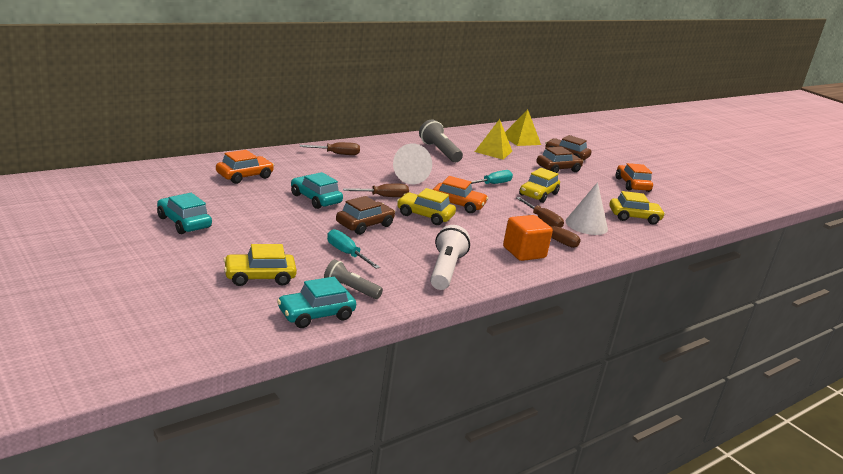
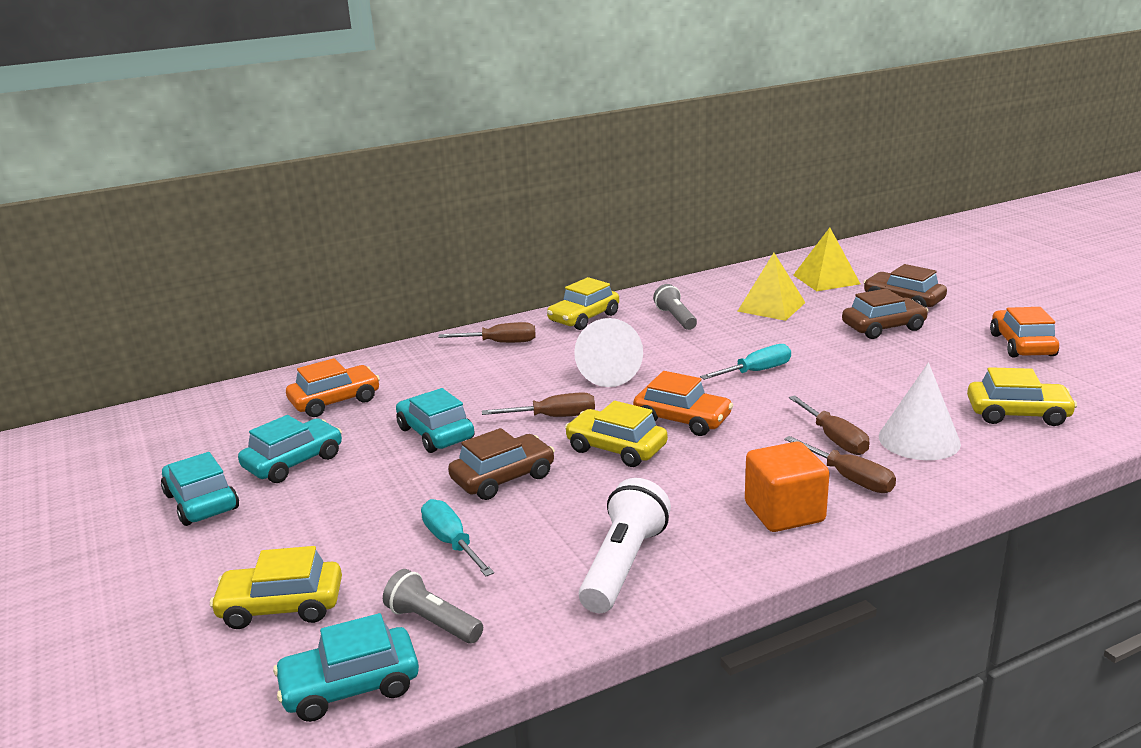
camera: 15 degrees right, 0 degrees up
grey flashlight [419,119,463,162] -> grey flashlight [653,284,697,330], size x0.65
yellow car [519,168,560,203] -> yellow car moved to [547,277,619,330]
none -> turquoise car [238,415,342,483]

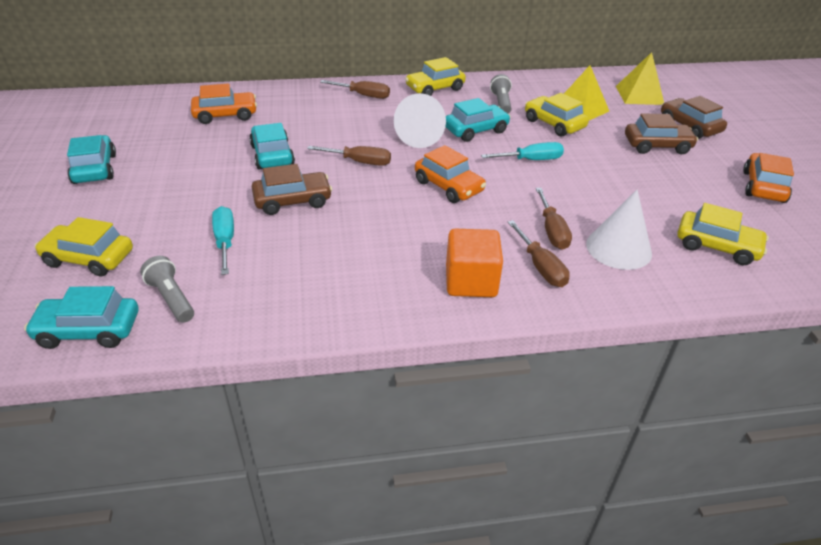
camera: 15 degrees right, 15 degrees up
turquoise car [238,415,342,483] -> turquoise car moved to [446,98,511,142]
yellow car [565,401,668,467] -> yellow car moved to [525,93,589,137]
white flashlight [579,478,671,613] -> none

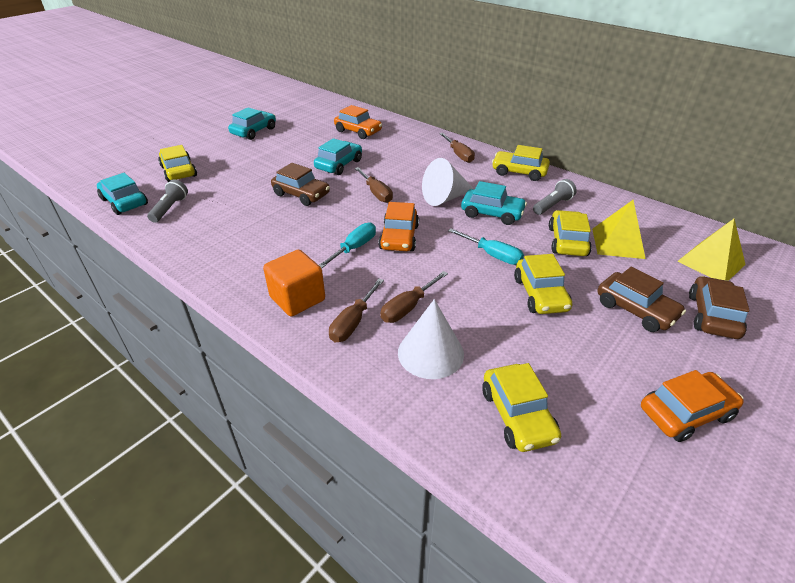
camera: 50 degrees right, 0 degrees up
turquoise screwdriver [212,206,234,275] -> turquoise screwdriver moved to [319,222,376,269]
none -> yellow car [514,254,572,314]

